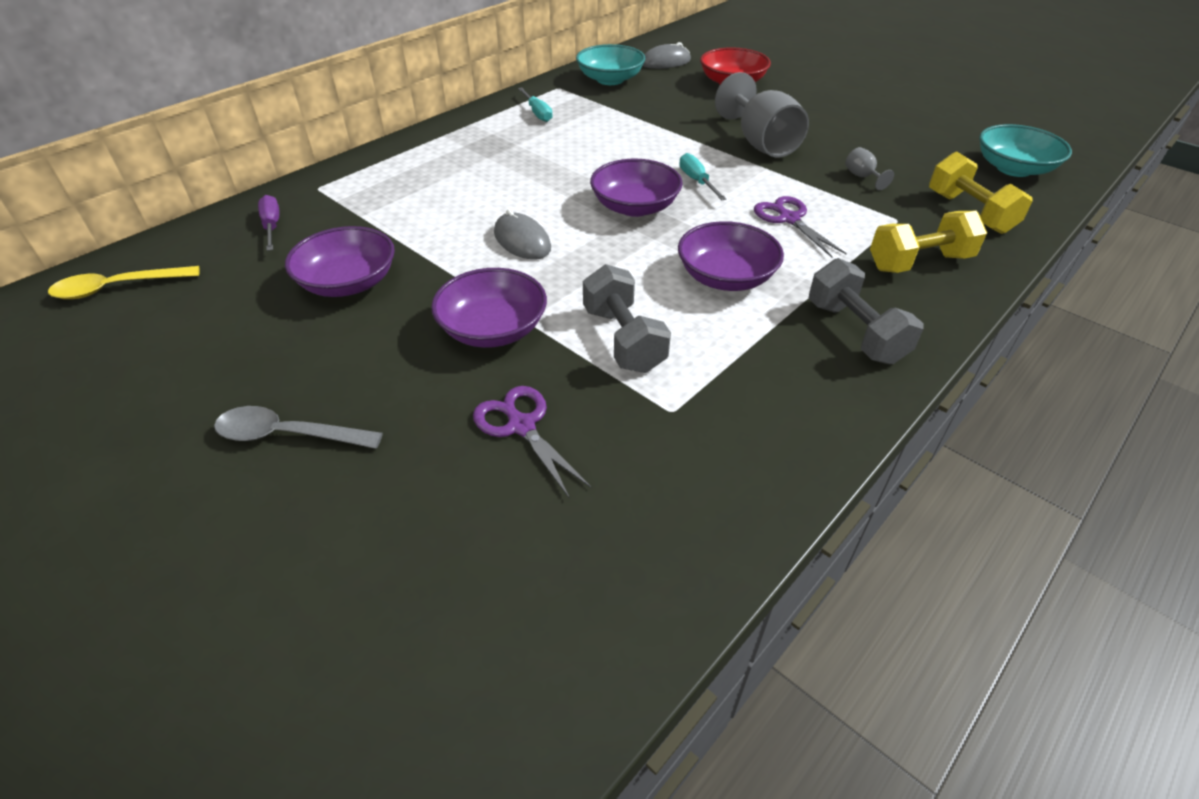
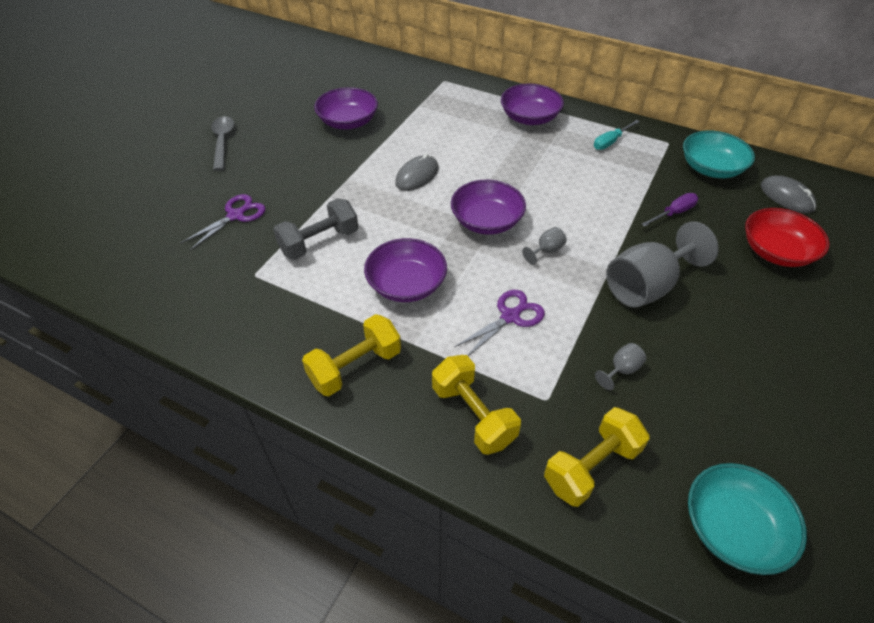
camera: 75 degrees right, 5 degrees up
yellow spoon [48,266,200,299] -> none
purple screwdriver [258,195,279,251] -> purple screwdriver moved to [642,193,698,227]
purple bowl [431,268,547,348] -> purple bowl moved to [501,83,564,125]
turquoise screwdriver [679,153,726,201] -> grey goblet [522,227,567,265]
grey dumbbell [809,258,924,364] -> yellow dumbbell [302,314,401,396]

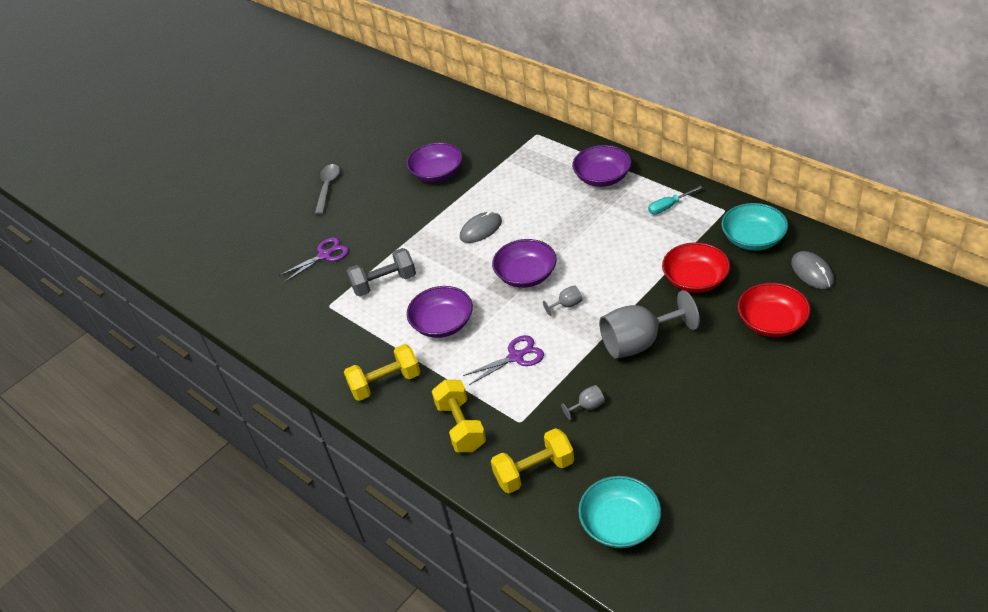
camera: 20 degrees right, 5 degrees down
purple screwdriver [642,193,698,227] -> red bowl [662,242,730,293]

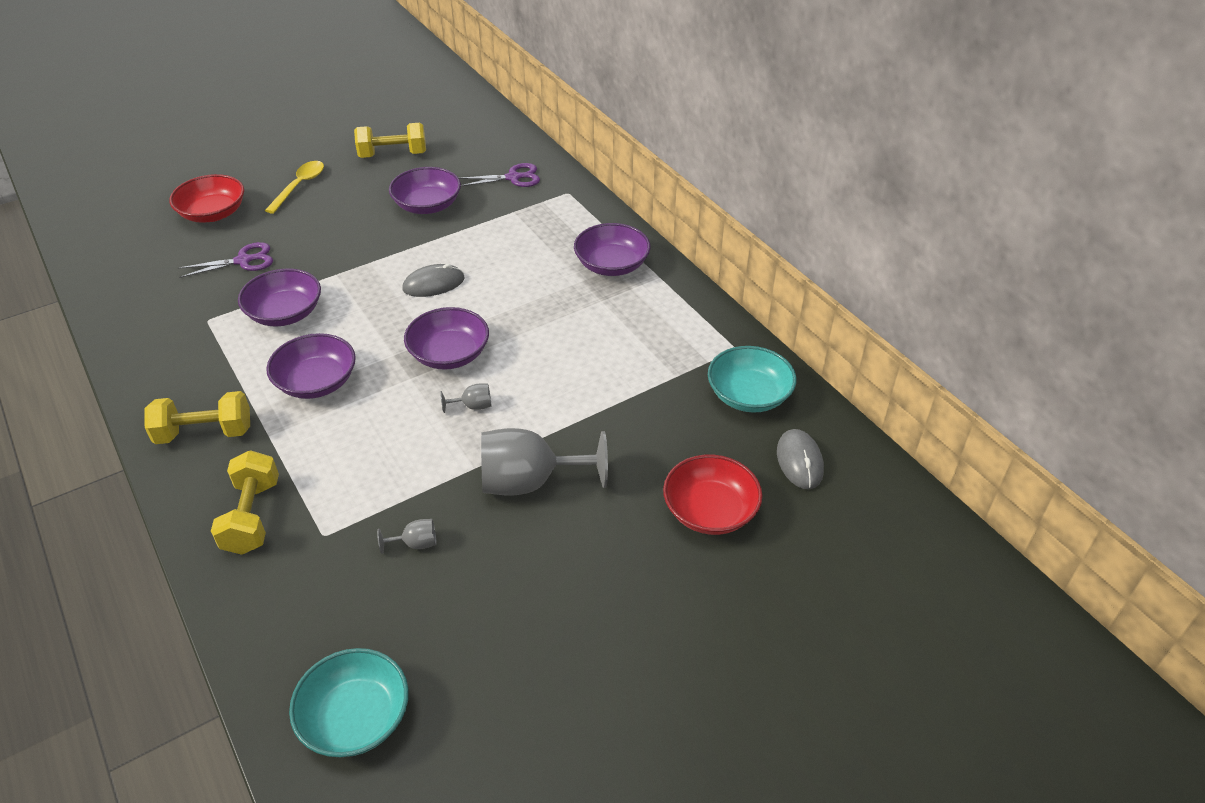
camera: 10 degrees right, 0 degrees up
grey spoon [315,164,340,215] -> yellow spoon [265,161,324,214]
grey dumbbell [347,248,416,296] -> purple bowl [238,268,321,326]
purple scissors [463,335,544,385] -> purple scissors moved to [459,163,540,187]
yellow dumbbell [491,428,574,493] -> yellow dumbbell moved to [354,123,426,158]
turquoise screwdriver [648,186,703,214] -> none
red bowl [662,242,730,293] -> red bowl moved to [169,174,244,223]

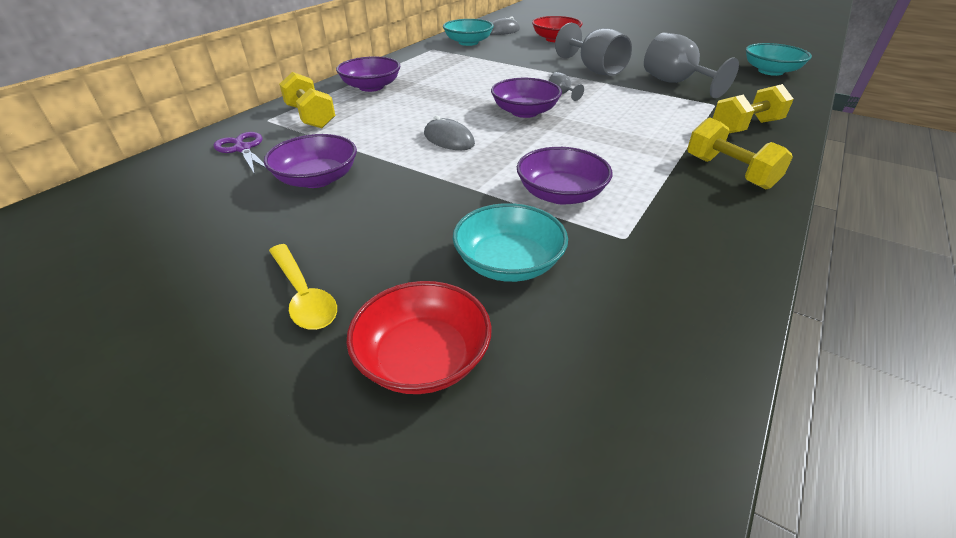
camera: 115 degrees left, 5 degrees down
purple scissors [178,242,273,278] -> turquoise bowl [453,203,568,282]
yellow spoon [265,161,324,214] -> yellow spoon turned 120 degrees counterclockwise [269,244,337,330]
purple bowl [266,333,356,399] -> none
yellow dumbbell [354,123,426,158] -> yellow dumbbell moved to [279,72,336,128]
grey goblet [377,519,437,554] -> grey goblet [644,32,739,98], size x2.37

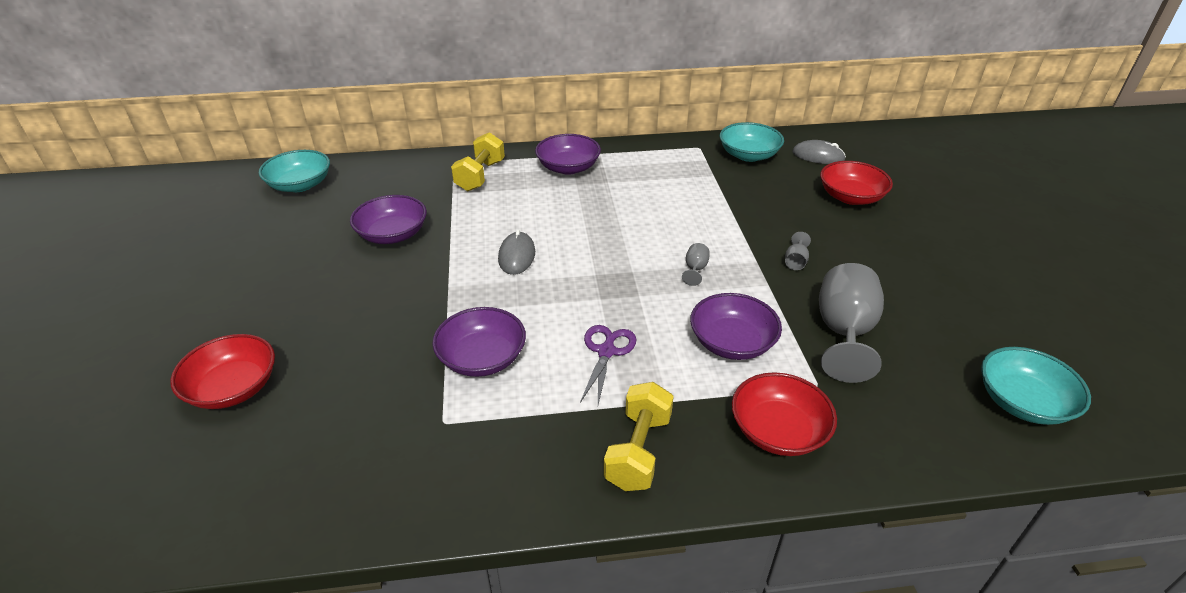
camera: 50 degrees right, 0 degrees up
purple scissors [213,132,267,175] -> purple scissors moved to [580,325,636,404]
yellow spoon [269,244,337,330] -> none
turquoise bowl [453,203,568,282] -> turquoise bowl moved to [259,150,330,192]
purple bowl [491,78,562,118] -> purple bowl moved to [690,293,782,360]
grey goblet [555,23,632,76] -> grey goblet [785,232,811,270], size x0.42
yellow dumbbell [713,84,794,133] -> red bowl [732,372,837,456]

